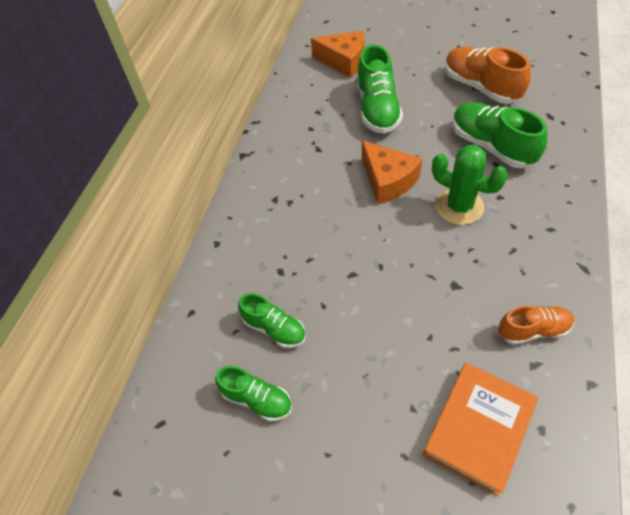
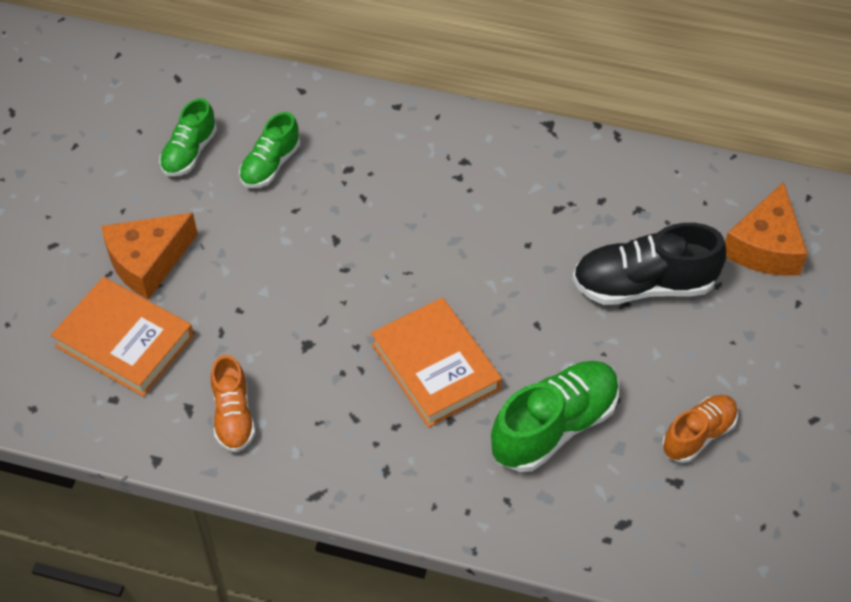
camera: 85 degrees right, 0 degrees up
green shoe [357,44,403,134] -> black shoe [572,223,726,305]
orange cheese [362,141,422,204] -> orange cheese moved to [101,212,198,299]
green cactus [432,145,508,225] -> orange book [371,297,502,428]
orange shoe [445,47,531,104] -> orange shoe [662,395,738,463], size x0.61

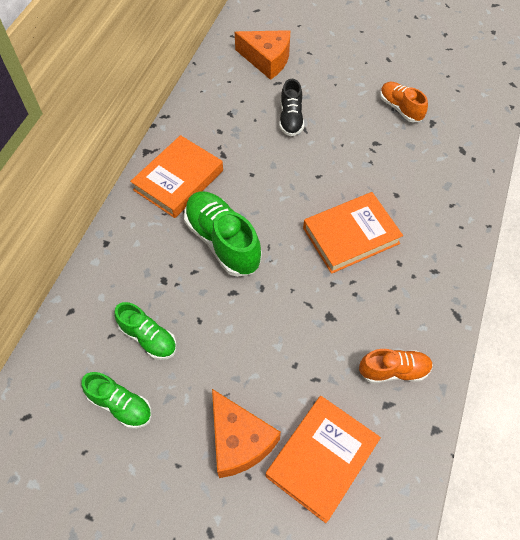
camera: 85 degrees left, 5 degrees up
green shoe [491,361,619,472] -> green shoe moved to [184,191,261,277]
black shoe [572,223,726,305] -> black shoe [279,79,304,136], size x0.61
none -> orange book [130,135,223,218]

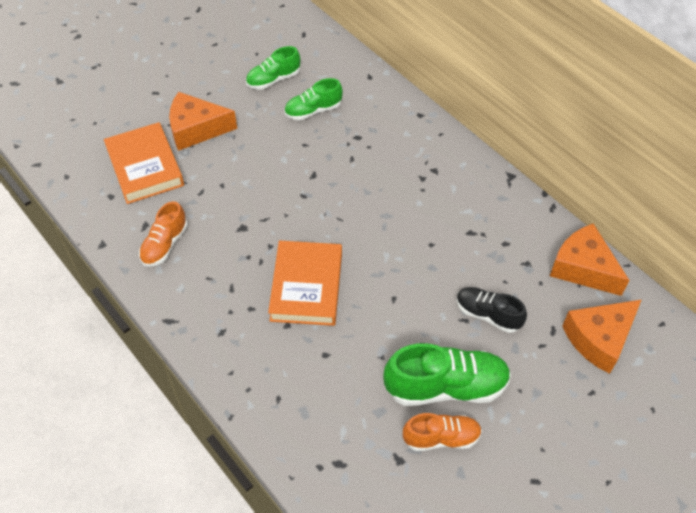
camera: 120 degrees right, 5 degrees down
orange book [130,135,223,218] -> none
green shoe [184,191,261,277] -> green shoe moved to [383,343,511,406]
none -> orange cheese [550,223,629,296]

